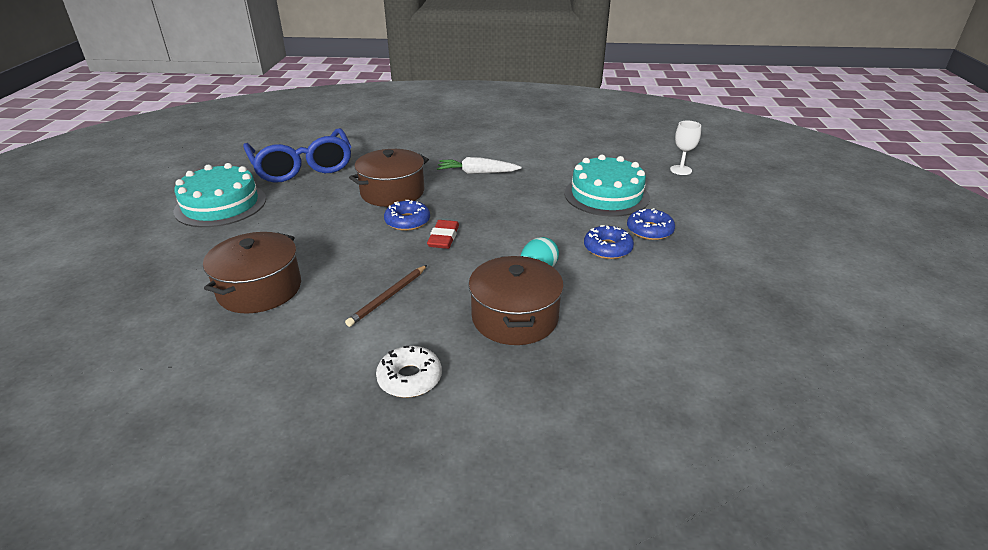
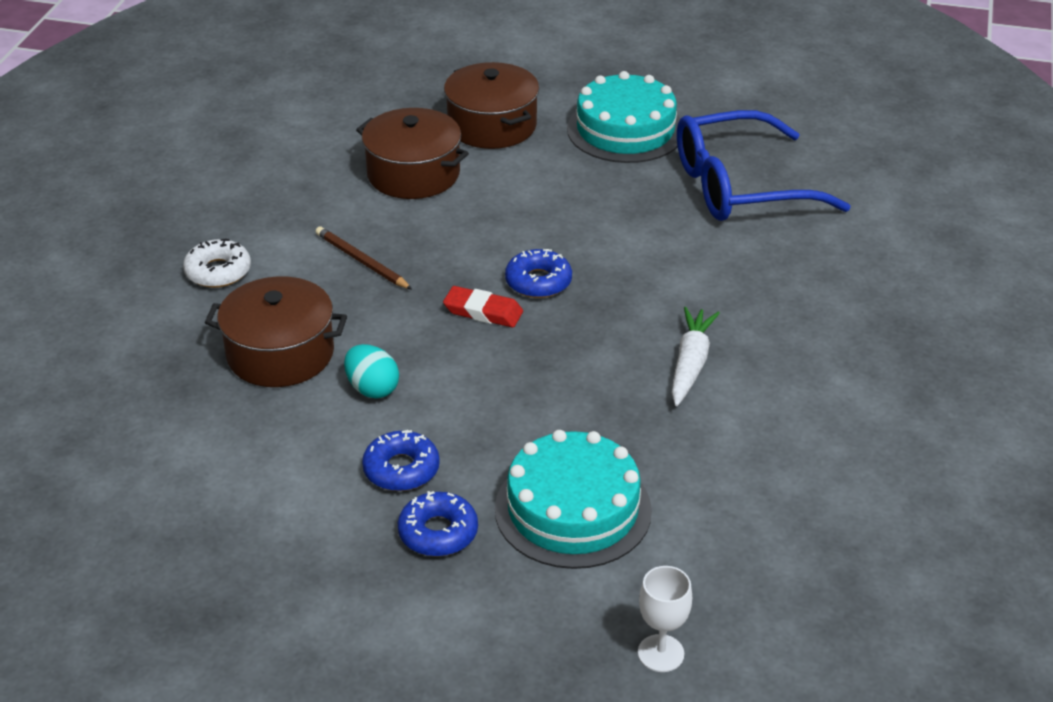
camera: 100 degrees right, 5 degrees up
brown pot [349,149,429,207] -> brown pot moved to [444,62,539,149]

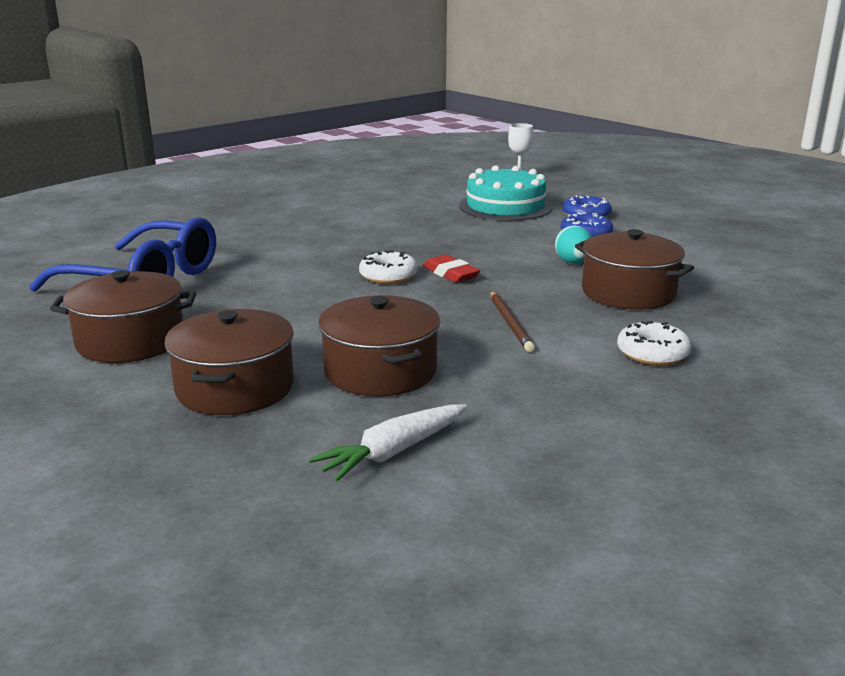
camera: 145 degrees left, 15 degrees down
blue donut [505,249,572,298] -> white donut [359,250,418,284]
turquoise cake [567,71,680,163] -> brown pot [50,270,196,363]
white carrot [672,307,720,406] -> white carrot moved to [309,404,467,482]

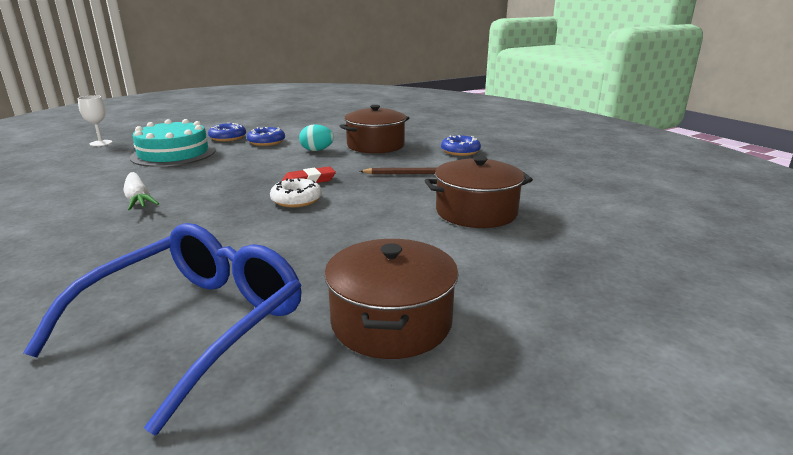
camera: 80 degrees left, 0 degrees up
brown pot [164,309,294,415] -> none
white carrot [309,404,467,482] -> white carrot moved to [123,172,159,210]
white donut [617,321,691,366] -> blue donut [441,135,481,156]

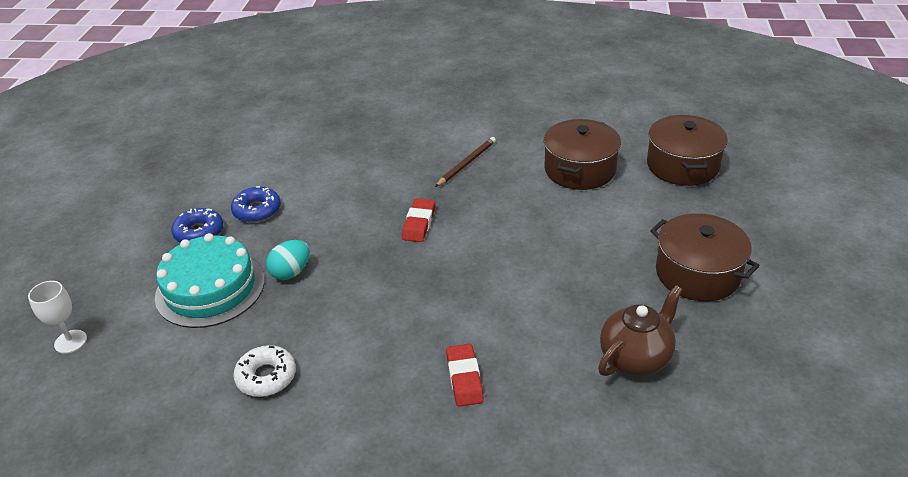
camera: 50 degrees left, 15 degrees up
blue glasses [23,223,302,435] -> brown teapot [598,285,683,376]
white carrot [123,172,159,210] -> none
white donut [270,178,322,207] -> white donut moved to [233,345,296,397]
turquoise egg [299,124,334,151] -> turquoise egg moved to [266,240,310,280]
brown pot [340,105,409,154] -> brown pot moved to [647,115,728,186]
blue donut [441,135,481,156] -> none
none -> red eraser [446,344,484,407]

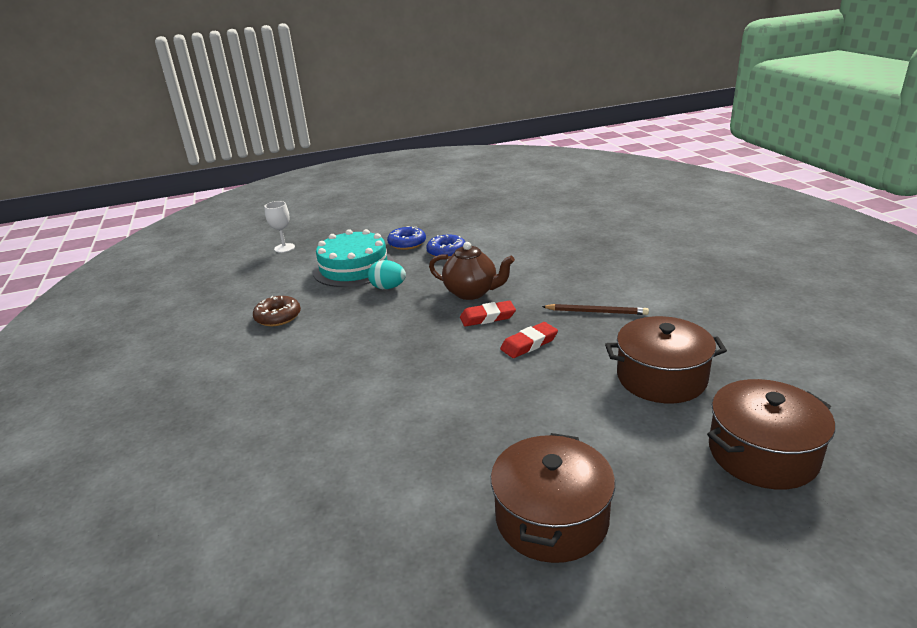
camera: 65 degrees right, 10 degrees down
white donut [233,345,296,397] -> brown donut [253,296,301,326]
red eraser [446,344,484,407] -> red eraser moved to [500,322,558,358]
brown teapot [598,285,683,376] -> brown teapot moved to [429,242,515,300]

